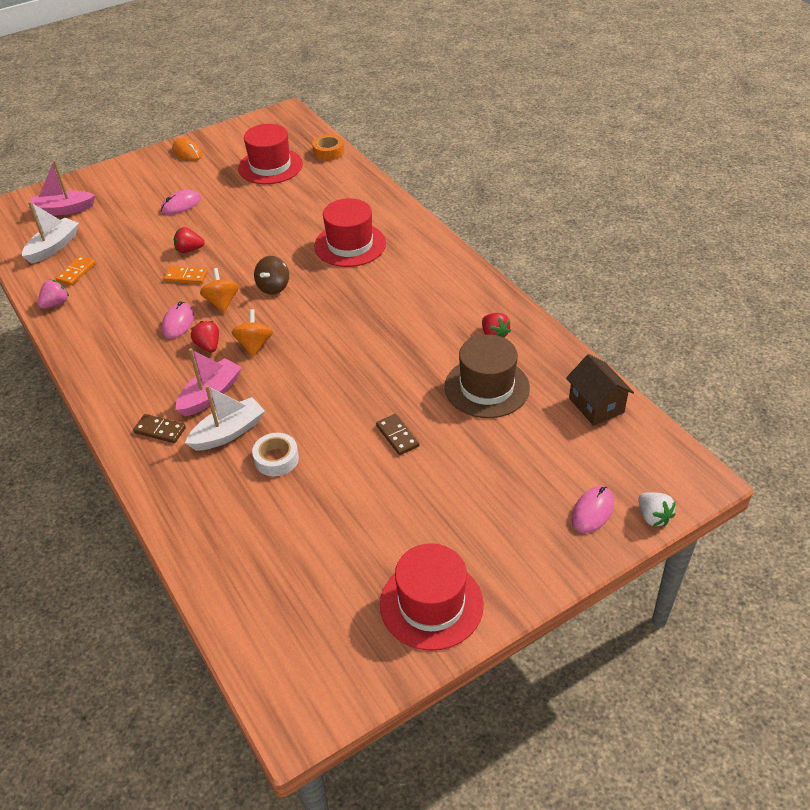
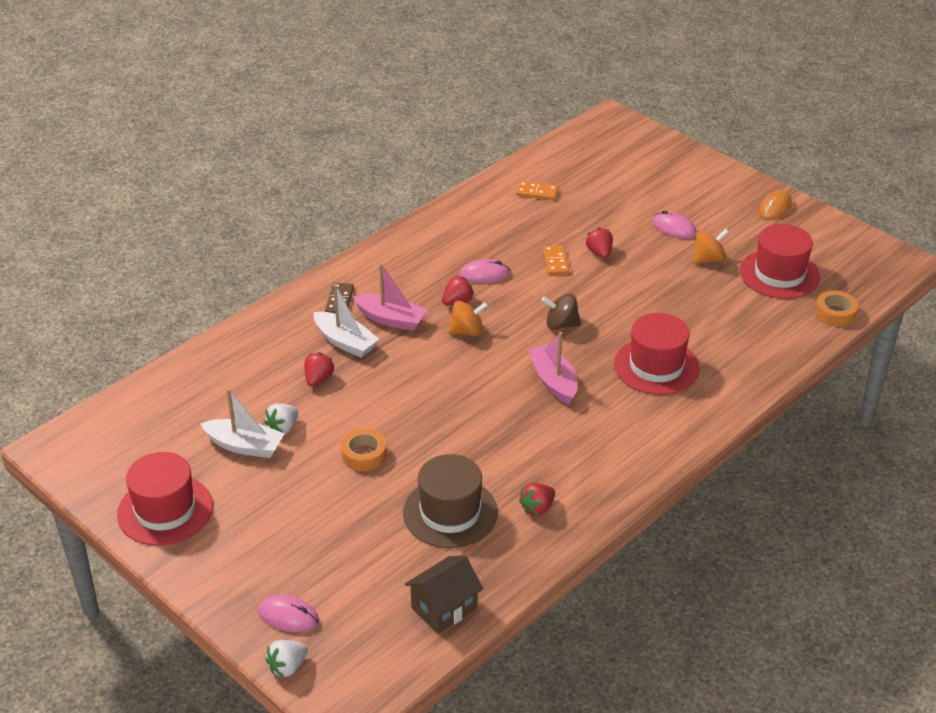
camera: 75 degrees right, 5 degrees down
white boat [22,201,79,264] -> white boat moved to [201,388,284,458]
pink boat [29,160,95,216] -> pink boat moved to [528,332,577,404]
pink strawberry [37,280,69,309] -> none
orange spinning top [200,268,239,313] -> orange spinning top moved to [693,229,729,264]
white tape [252,433,299,476] -> red strawberry [304,352,335,387]
brown domino [376,414,419,455] -> orange tape [341,429,387,471]
none -> white strawberry [264,404,298,434]

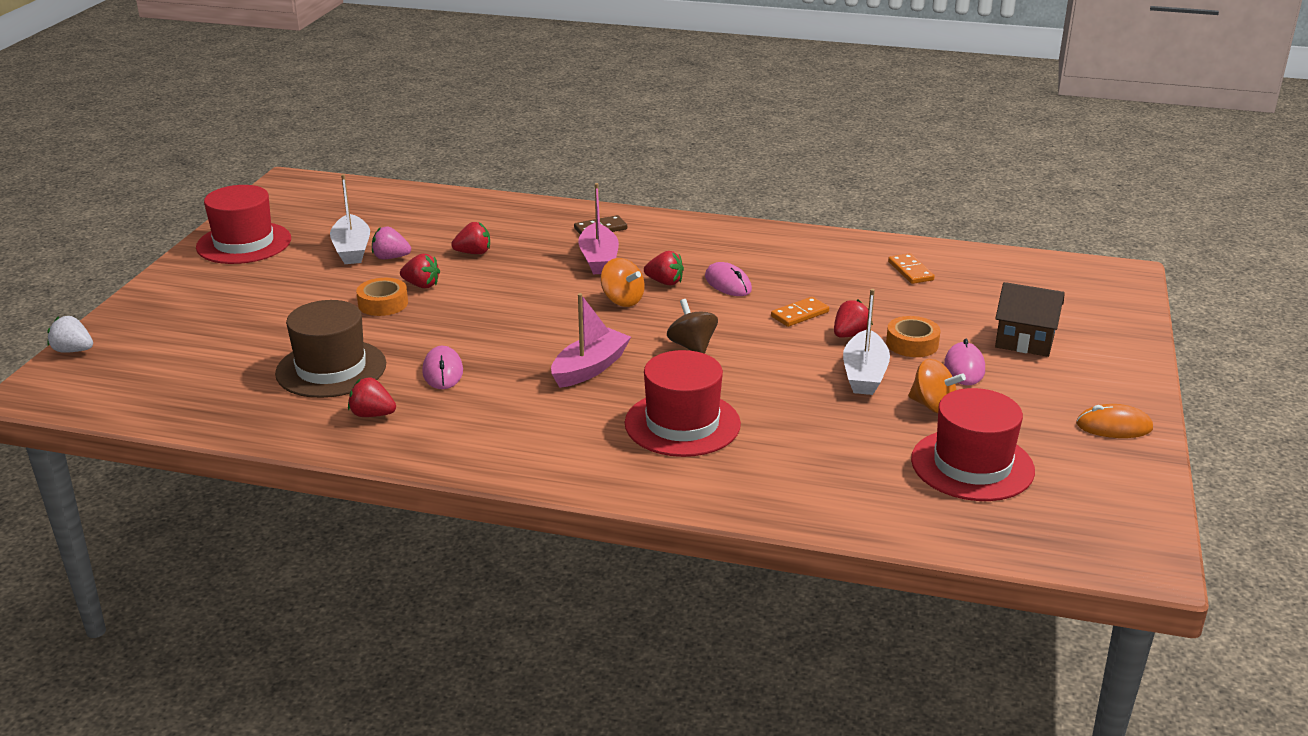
camera: 60 degrees right, 10 degrees down
pink mouse [258,595,319,632] -> pink mouse moved to [422,346,463,389]
white strawberry [264,404,298,434] -> pink strawberry [372,227,411,259]
white boat [313,284,379,358] -> white boat moved to [843,289,890,395]
brown house [405,555,483,634] -> brown house moved to [995,282,1065,357]
orange tape [815,290,858,327] -> orange tape moved to [886,316,940,357]
none -> red strawberry [400,254,440,288]

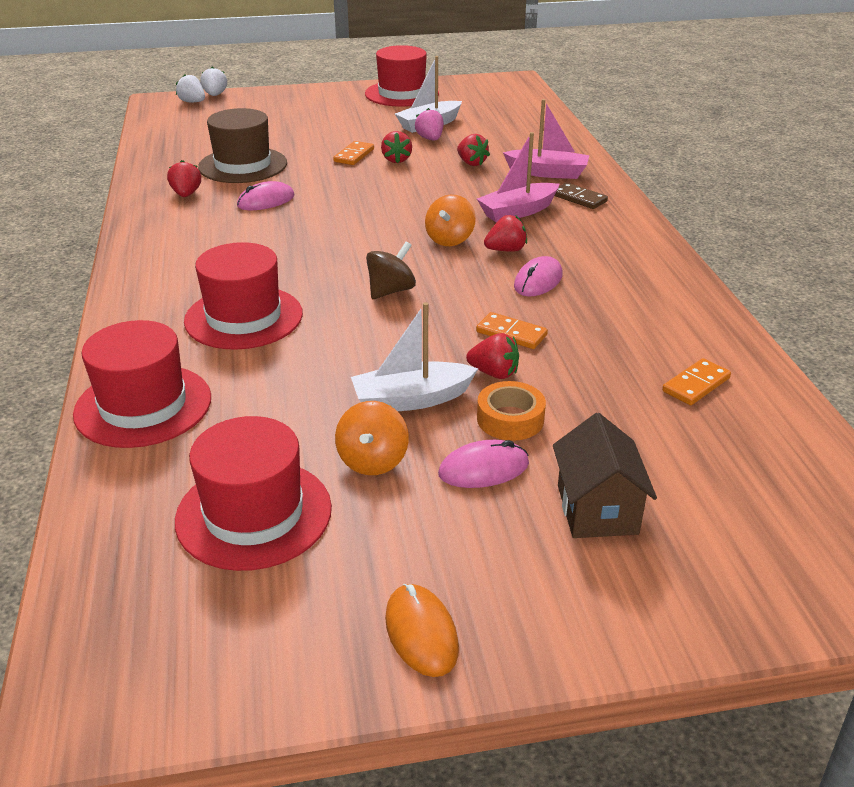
camera: 65 degrees right, 5 degrees up
orange tape [356,278,408,316] -> orange domino [333,141,374,165]
pink boat [551,293,631,388] -> pink boat moved to [503,99,589,179]
red strawberry [644,251,684,285] -> red strawberry turned 105 degrees counterclockwise [484,215,527,252]
none -> red hat [73,320,211,448]
none -> white strawberry [176,74,205,102]

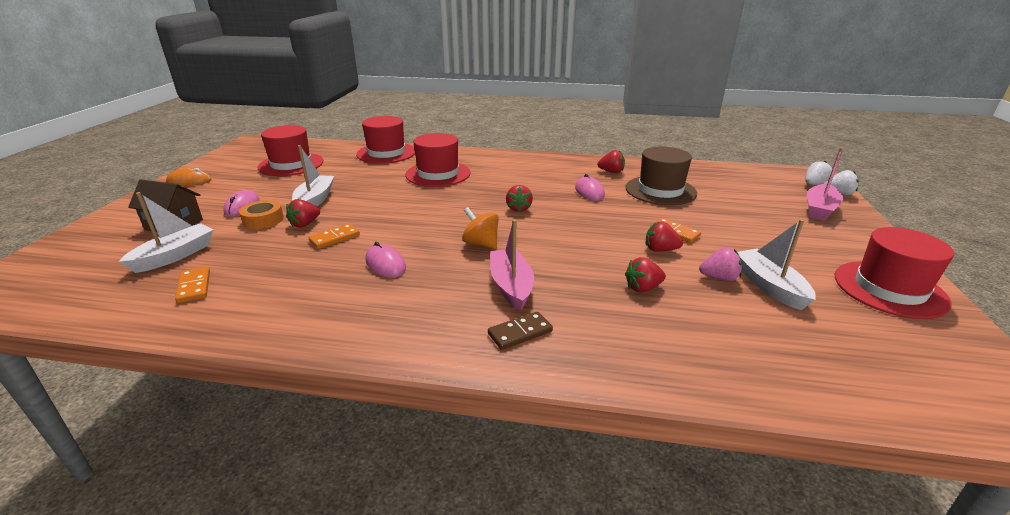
camera: 110 degrees right, 5 degrees down
orange spinning top [335,401,409,475] -> none
brown spinning top [366,242,416,299] -> none
red strawberry [484,215,527,252] -> red strawberry moved to [506,185,533,212]
pink boat [503,99,589,179] -> pink boat moved to [807,148,843,221]
none -> white boat [119,192,214,273]

